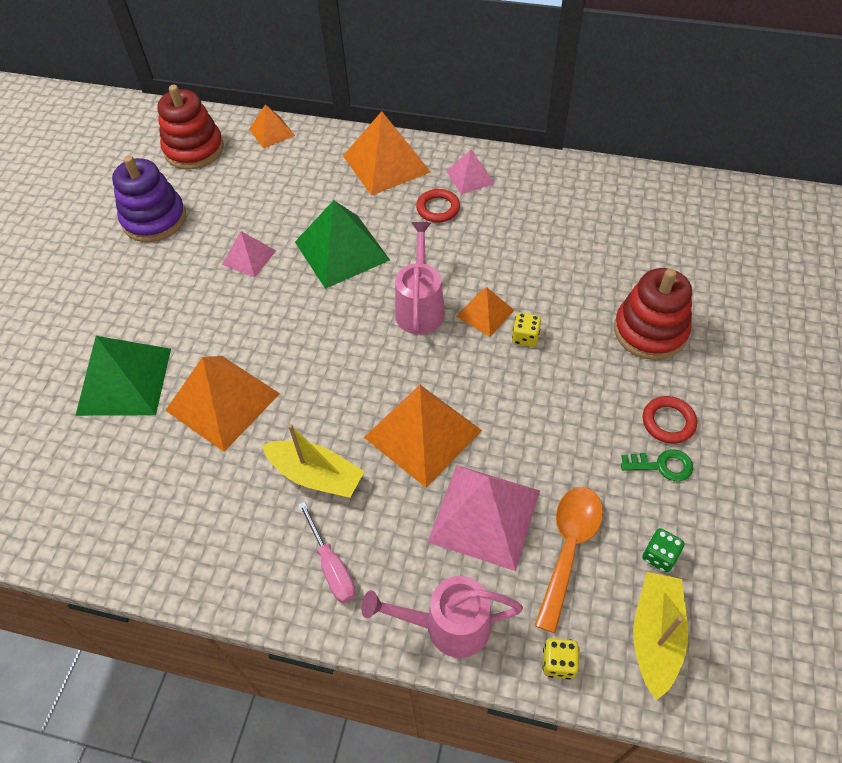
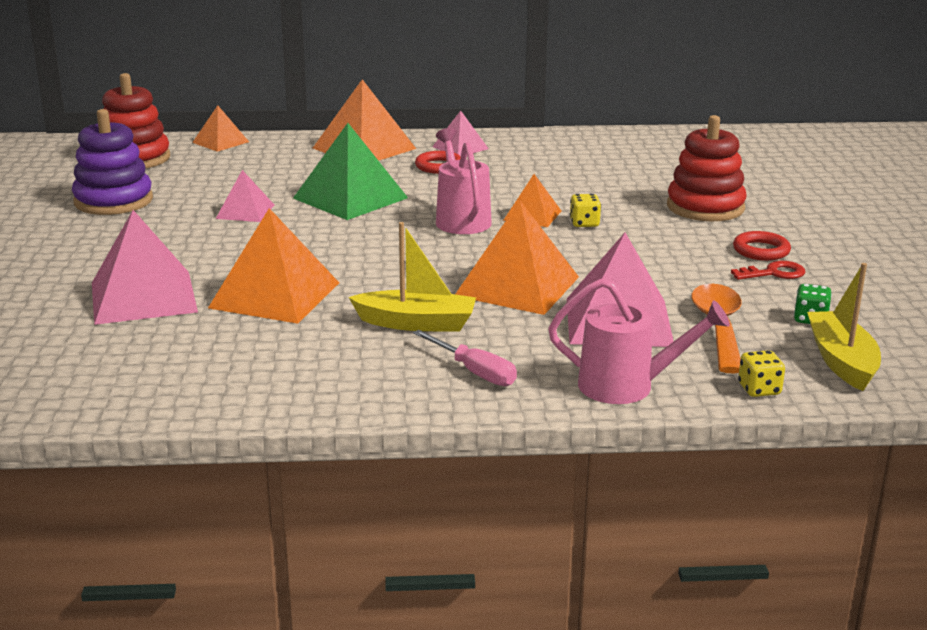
camera: 20 degrees left, 30 degrees down
green pyramid [75,336,171,416] -> pink pyramid [92,210,198,325]
pink watering can [361,576,523,658] -> pink watering can turned 150 degrees counterclockwise [548,278,730,404]
green key [621,449,693,481] -> red key [731,261,805,280]

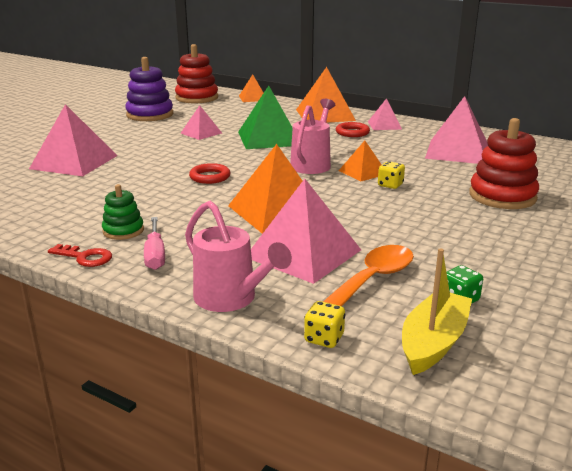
camera: 35 degrees right, 0 degrees up
orange pyramid [208,208,339,324] -> none
yellow boat [349,222,476,332] -> none
red key [731,261,805,280] -> red key moved to [48,244,112,267]
red ring [733,231,791,261] -> red ring moved to [189,163,231,184]
none -> green stacking toy [102,184,144,240]
none -> pink pyramid [425,96,488,164]

